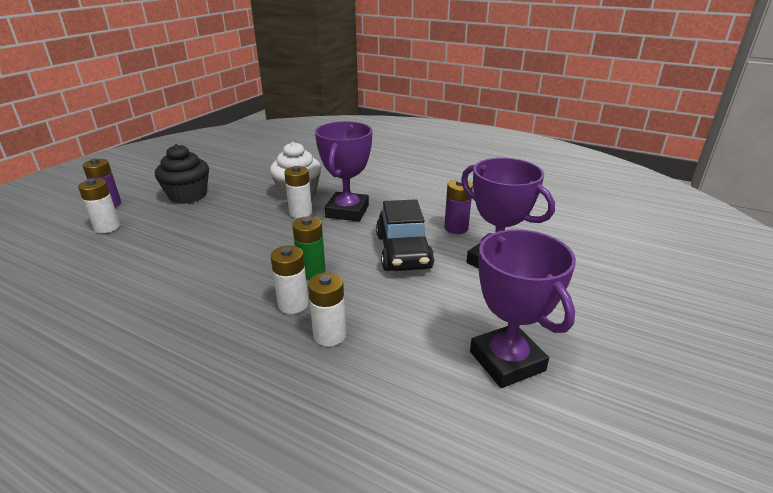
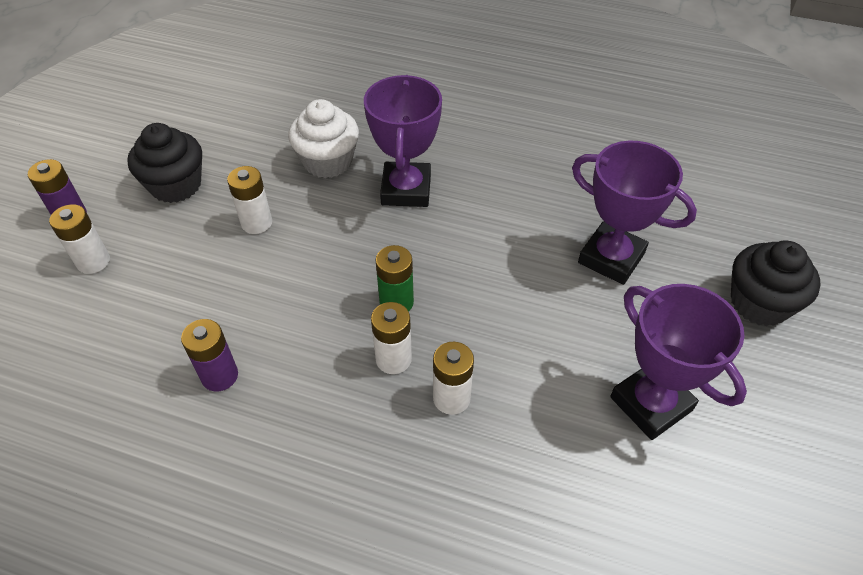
camera: 10 degrees left, 20 degrees up
white battery [284,166,312,218] -> white battery moved to [227,166,272,234]
black car [376,199,434,271] -> none
purple battery [444,179,473,234] -> purple battery moved to [181,319,238,392]
none -> black cupcake [731,241,821,326]

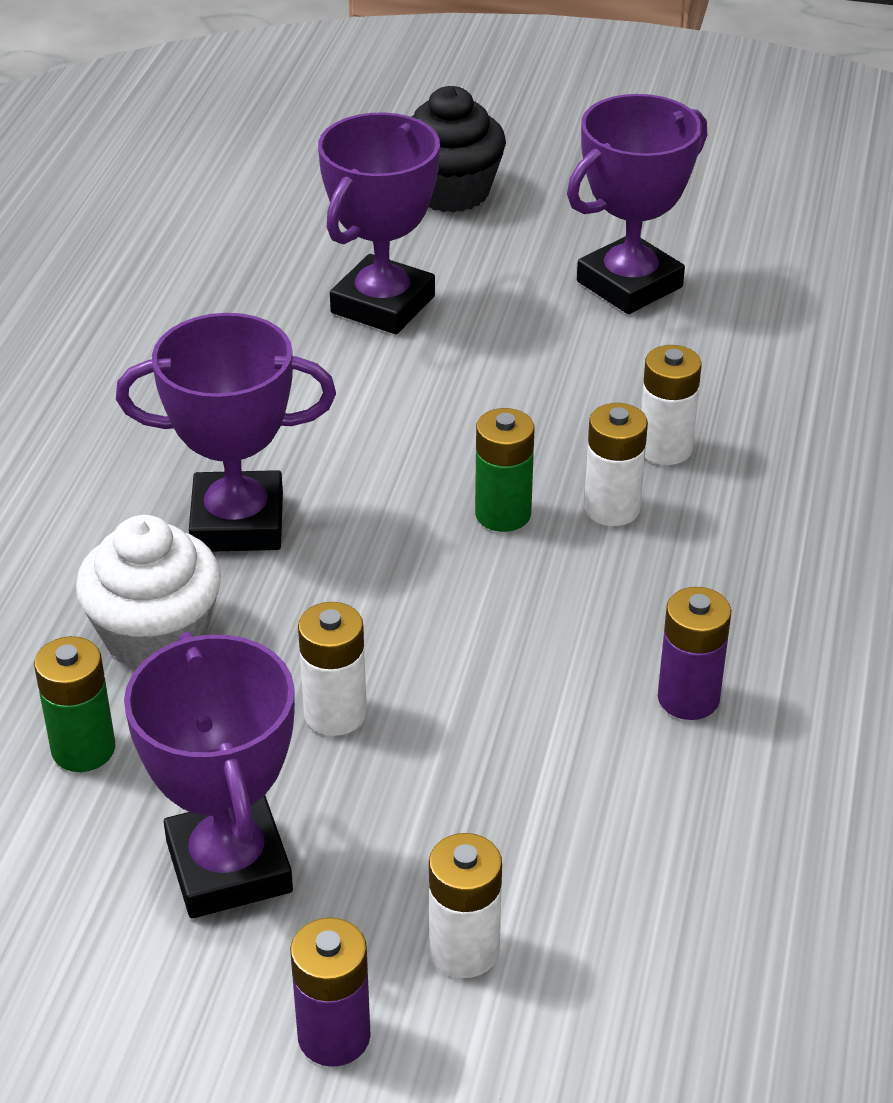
camera: 95 degrees left, 10 degrees down
black cupcake [127,123,202,203] -> purple trophy [124,632,295,918]
none -> green battery [34,636,115,772]

